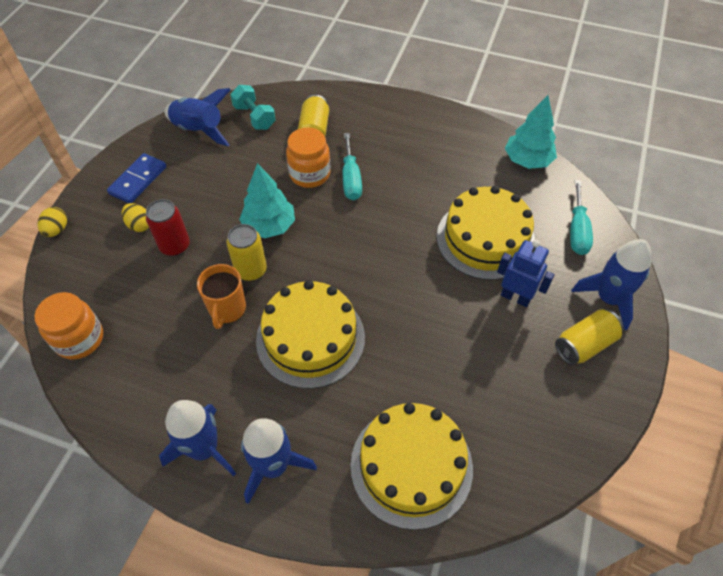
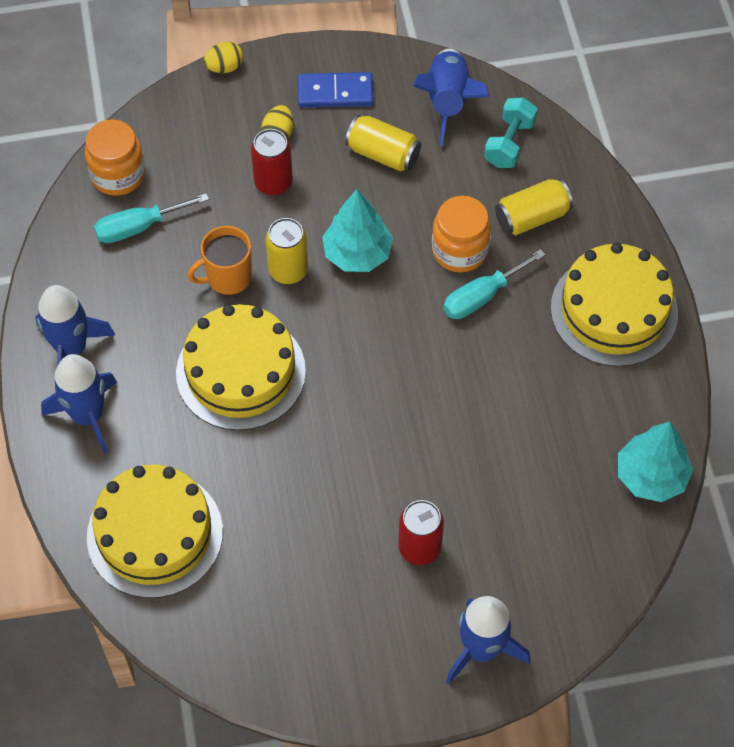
camera: 60 degrees right, 5 degrees up
yellow cake [437,186,535,280] -> yellow cake moved to [551,243,678,367]
blue robot [497,240,555,307] -> red can [398,500,444,565]
yellow can [555,309,624,365] -> yellow can moved to [345,115,421,171]
turquoise screwdriver [570,180,593,255] -> turquoise screwdriver moved to [94,193,209,243]

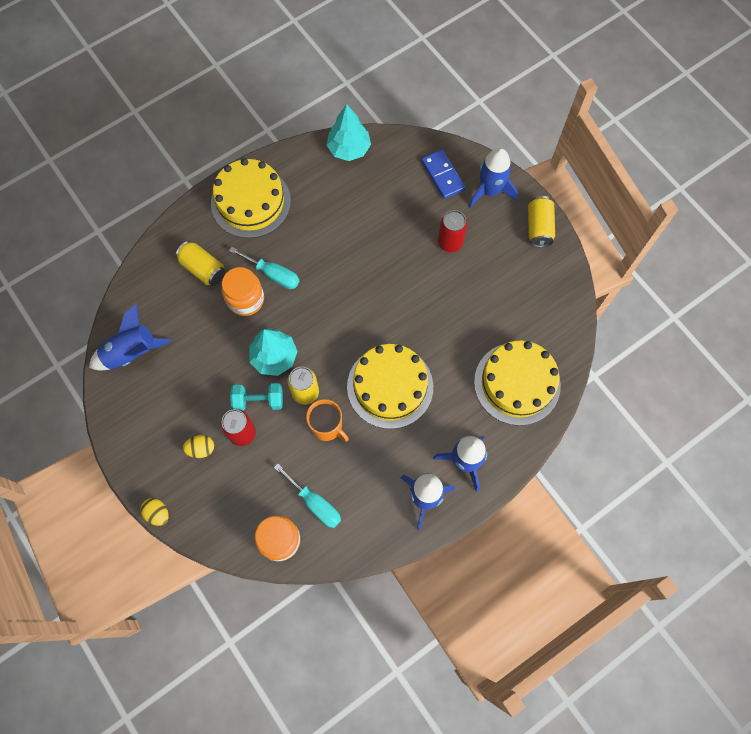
camera: 115 degrees left, 10 degrees up
blue domino [298,72,373,108] -> blue domino moved to [421,150,465,199]
yellow can [345,115,421,171] -> yellow can moved to [528,196,555,247]
turquoise dumbbell [484,97,538,168] -> turquoise dumbbell moved to [230,383,283,411]

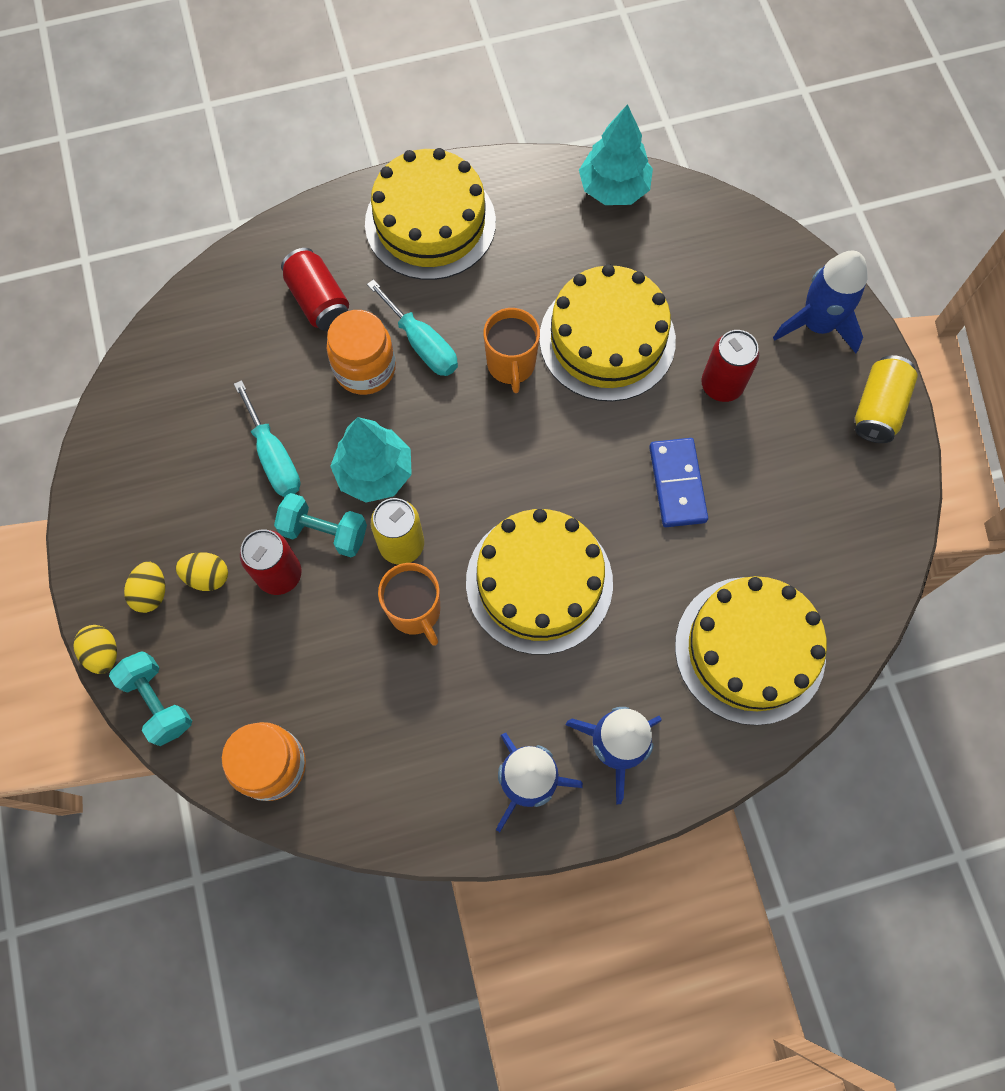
camera: 20 degrees right, 0 degrees up
blue rocket [89,304,171,370] -> none
yellow can [175,241,225,286] -> red can [281,248,349,331]
turquoise screwdriver [274,464,341,528] -> turquoise screwdriver moved to [234,380,300,497]
blue domino [421,150,465,199] -> blue domino moved to [649,438,708,527]
none -> turquoise dumbbell [109,651,192,746]
none -> yellow egg [124,562,165,613]
none -> orange mug [484,308,540,393]
none -> yellow cake [539,264,676,401]

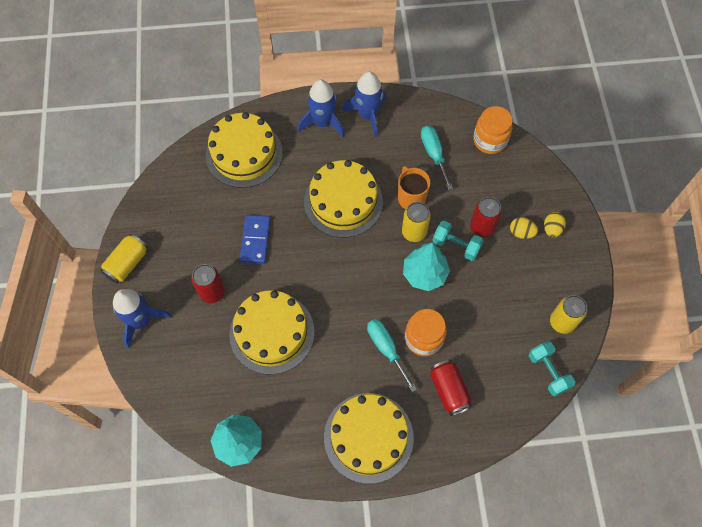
camera: 170 degrees left, 5 degrees down
yellow egg [73,625,117,674] -> none
turquoise dumbbell [109,651,192,746] -> turquoise dumbbell moved to [529,341,575,396]
turquoise screwdriver [234,380,300,497] -> turquoise screwdriver moved to [421,126,453,190]
orange mug [484,308,540,393] -> none
none -> yellow can [550,295,587,334]

